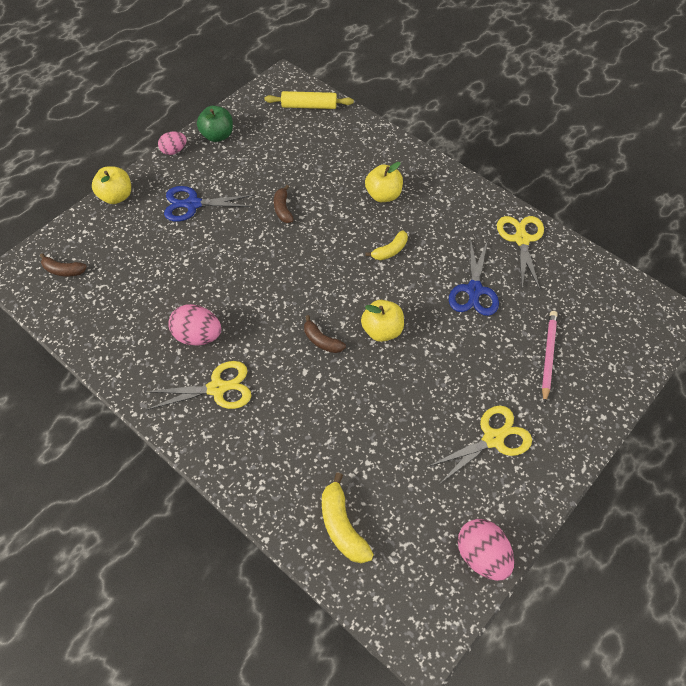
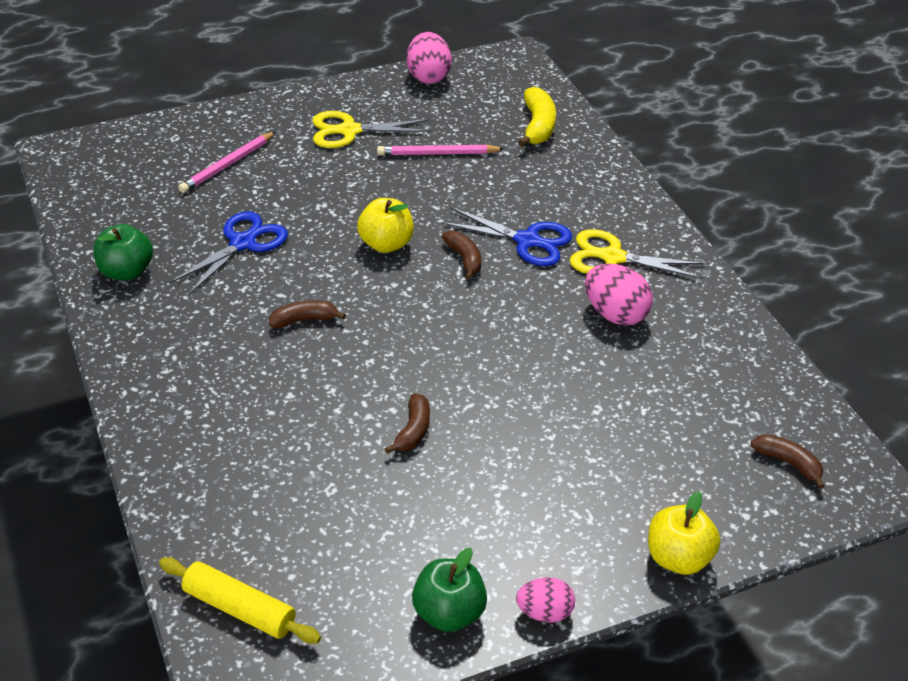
camera: 155 degrees left, 15 degrees down
blue scissors [164,186,254,221] -> blue scissors moved to [441,207,572,266]
yellow apple [365,162,403,202] -> none
yellow banana [365,230,408,260] -> brown banana [269,300,346,328]
yellow scissors [497,216,544,290] -> green apple [94,224,153,281]
none -> pink pencil [377,145,505,156]

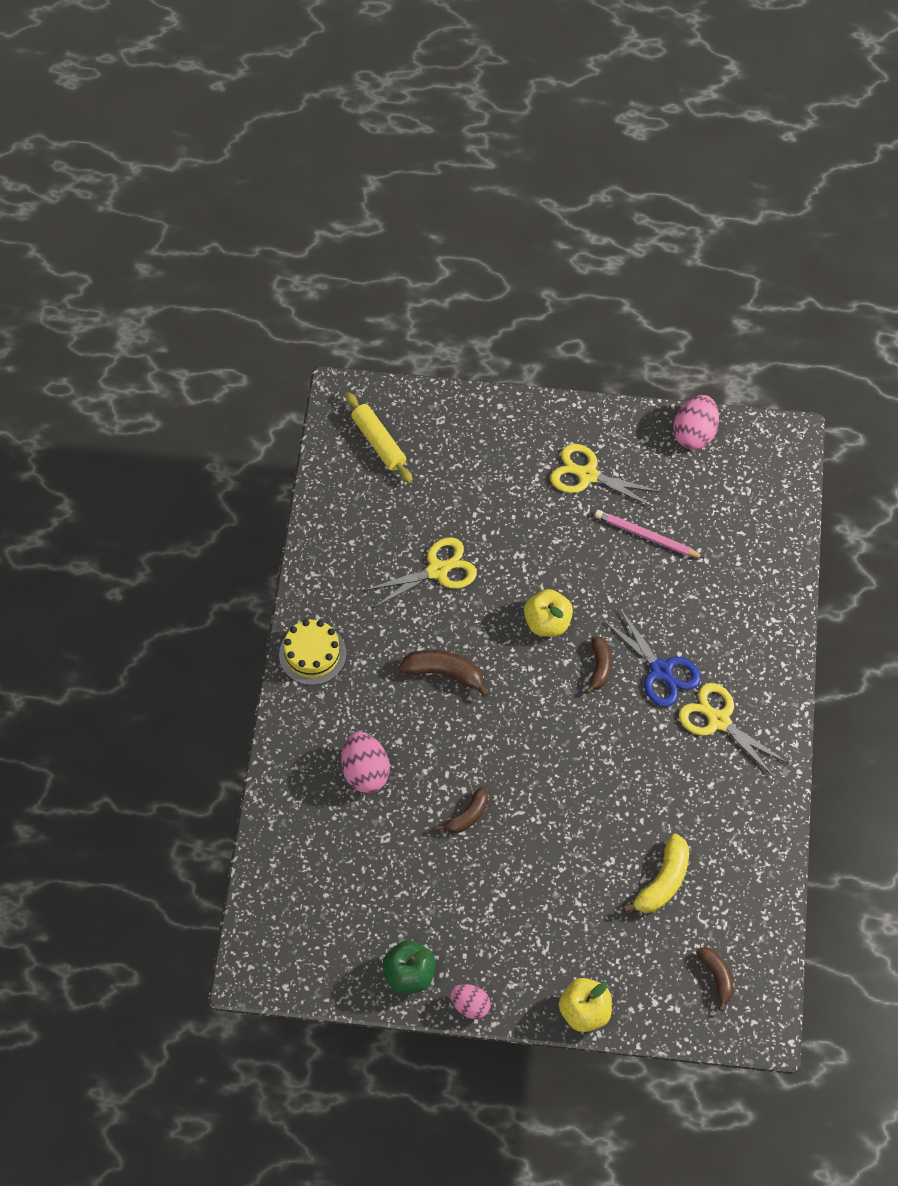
camera: 30 degrees right, 20 degrees up
green apple [94,224,153,281] -> none
yellow rolling pin [159,557,321,644] -> yellow rolling pin moved to [345,392,413,483]
blue scissors [169,211,288,295] -> yellow scissors [363,537,477,609]
pink pencil [178,131,276,193] -> none
brown banana [269,300,346,328] -> brown banana [399,650,489,698], size x1.50
yellow banana [518,87,556,147] -> yellow banana moved to [623,834,689,913]
pink egg [585,264,653,326] -> pink egg moved to [341,731,390,793]
none -> yellow cake [279,619,346,685]

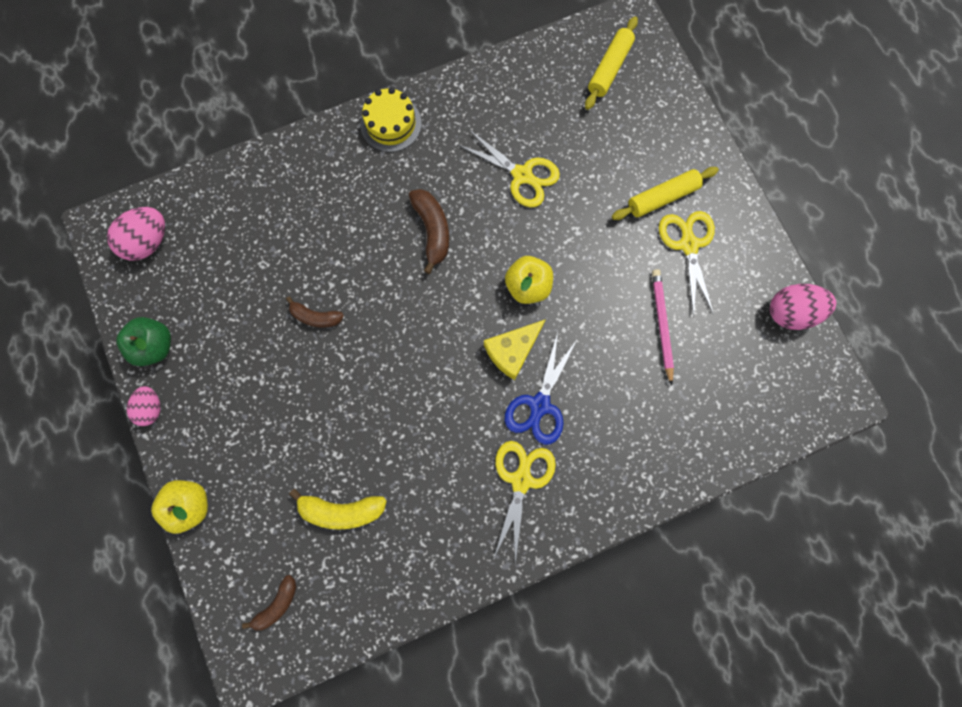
camera: 60 degrees right, 15 degrees up
pink egg [341,731,390,793] -> pink egg moved to [107,207,165,261]
brown banana [586,636,612,694] -> yellow cheese [484,319,546,380]
none -> yellow rolling pin [612,167,719,220]

